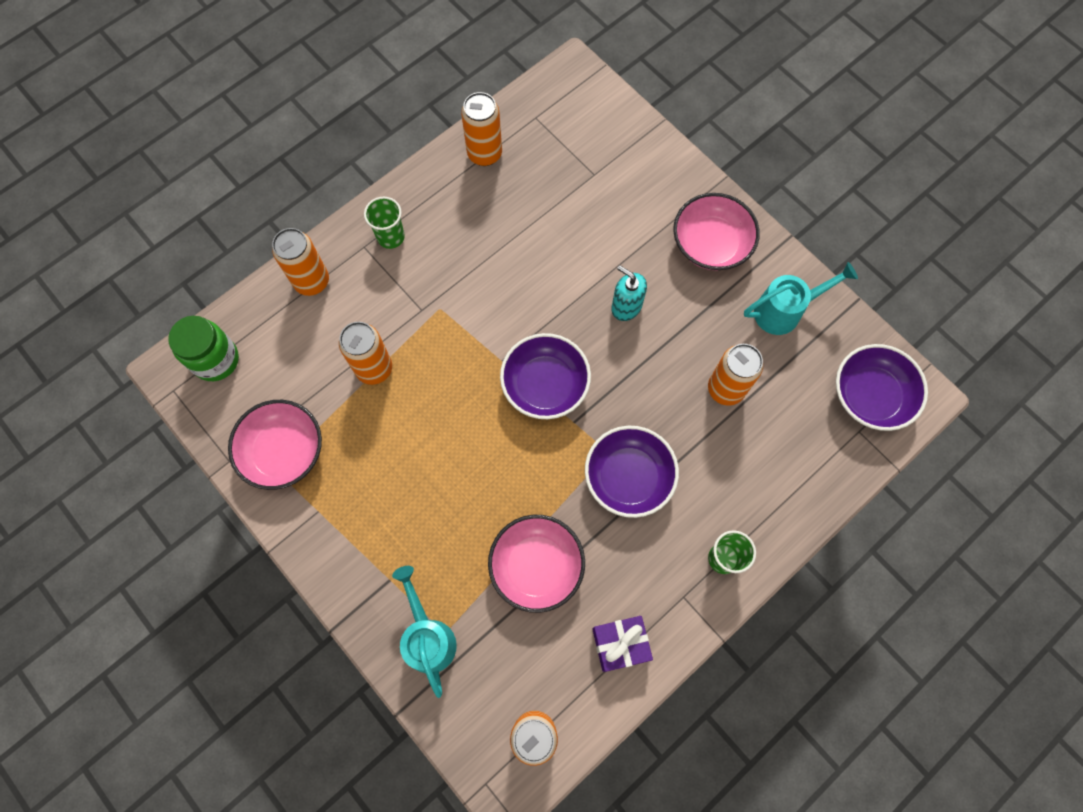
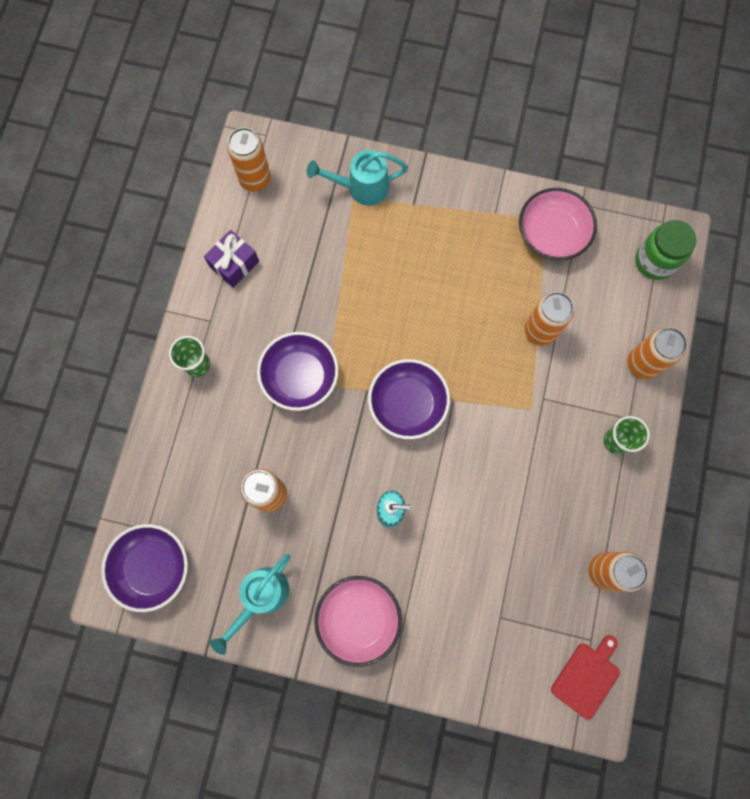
camera: 145 degrees right, 5 degrees up
turquoise watering can [392,566,457,698] -> turquoise watering can turned 135 degrees clockwise [307,150,408,206]
pink bowl [488,515,585,613] -> none
none -> red cutting board [551,635,620,720]

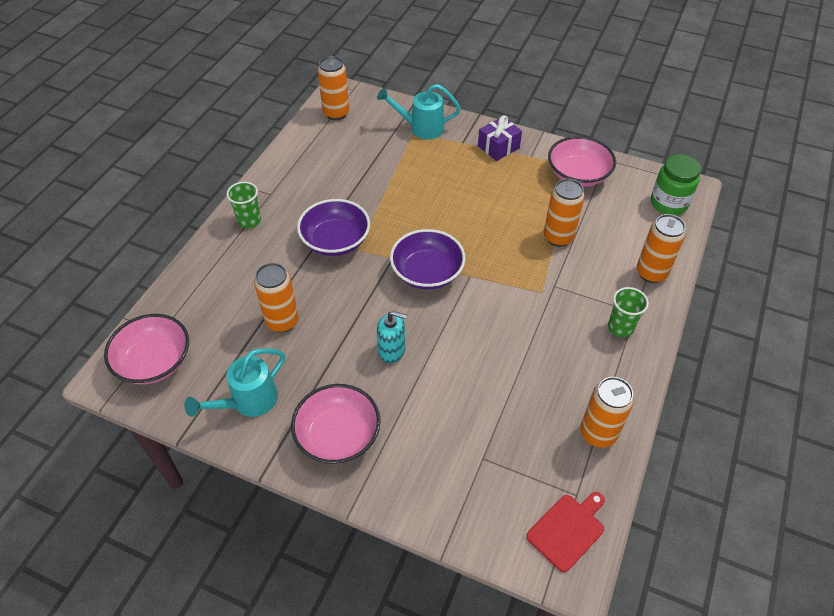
camera: 10 degrees right, 25 degrees down
purple bowl [101,524,188,612] -> pink bowl [104,314,189,384]
purple gift [204,230,259,288] -> purple gift moved to [478,115,522,161]

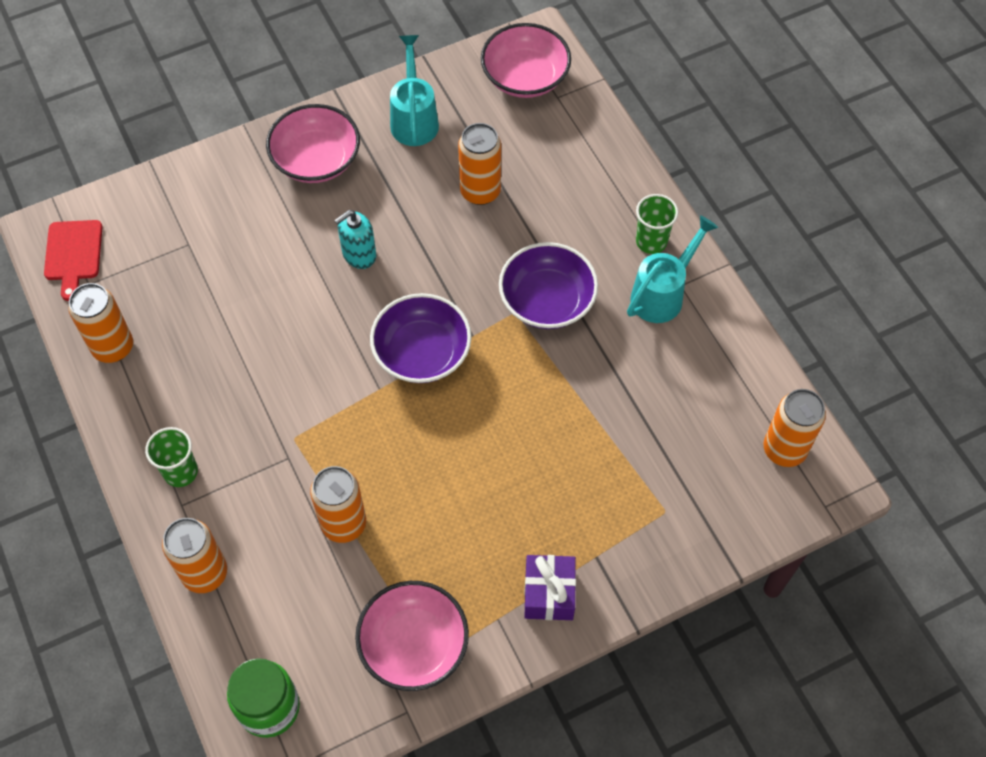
camera: 130 degrees right, 10 degrees up
turquoise watering can [377,84,461,139] -> turquoise watering can moved to [627,215,718,323]

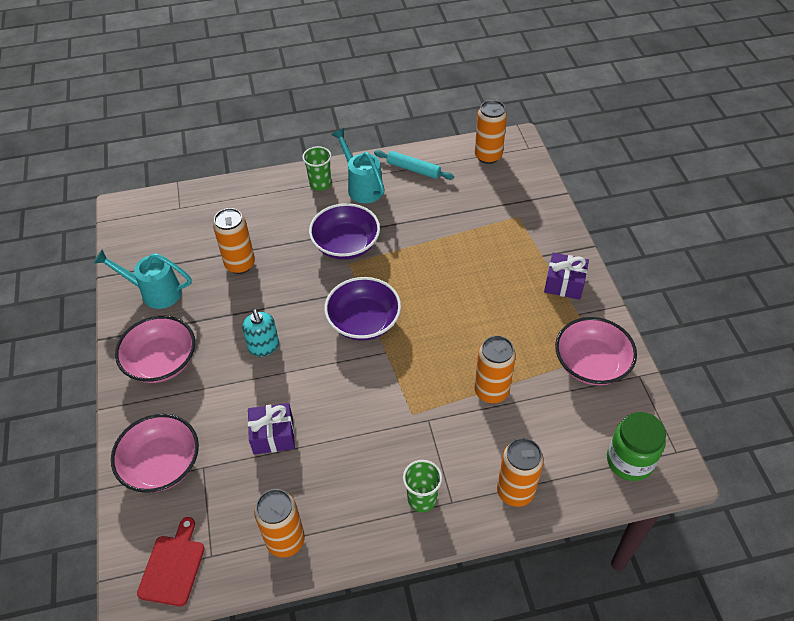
camera: 75 degrees left, 10 degrees down
red cutting board [44,220,102,301] -> red cutting board turned 90 degrees counterclockwise [137,517,205,607]
pink bowl [481,23,571,98] -> pink bowl moved to [111,414,199,493]
none -> purple gift [248,403,295,454]
none -> turquoise rolling pin [374,150,454,180]

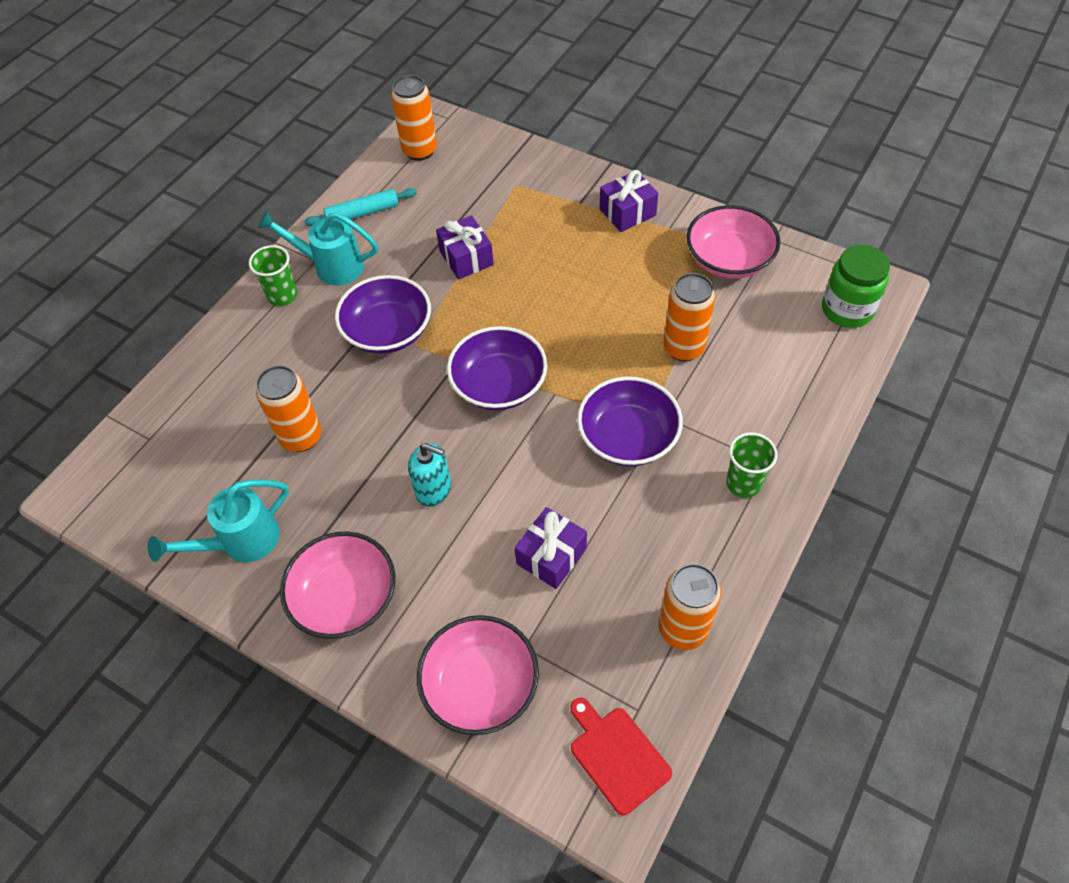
camera: 45 degrees left, 5 degrees up
orange can [497,438,544,507] -> none
none -> purple gift [436,215,494,280]
none -> purple bowl [577,376,683,466]

